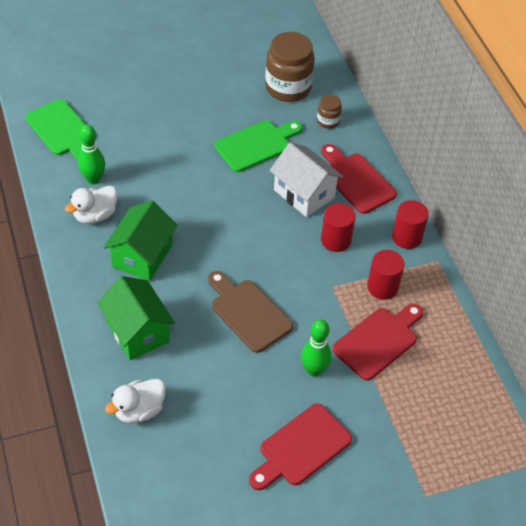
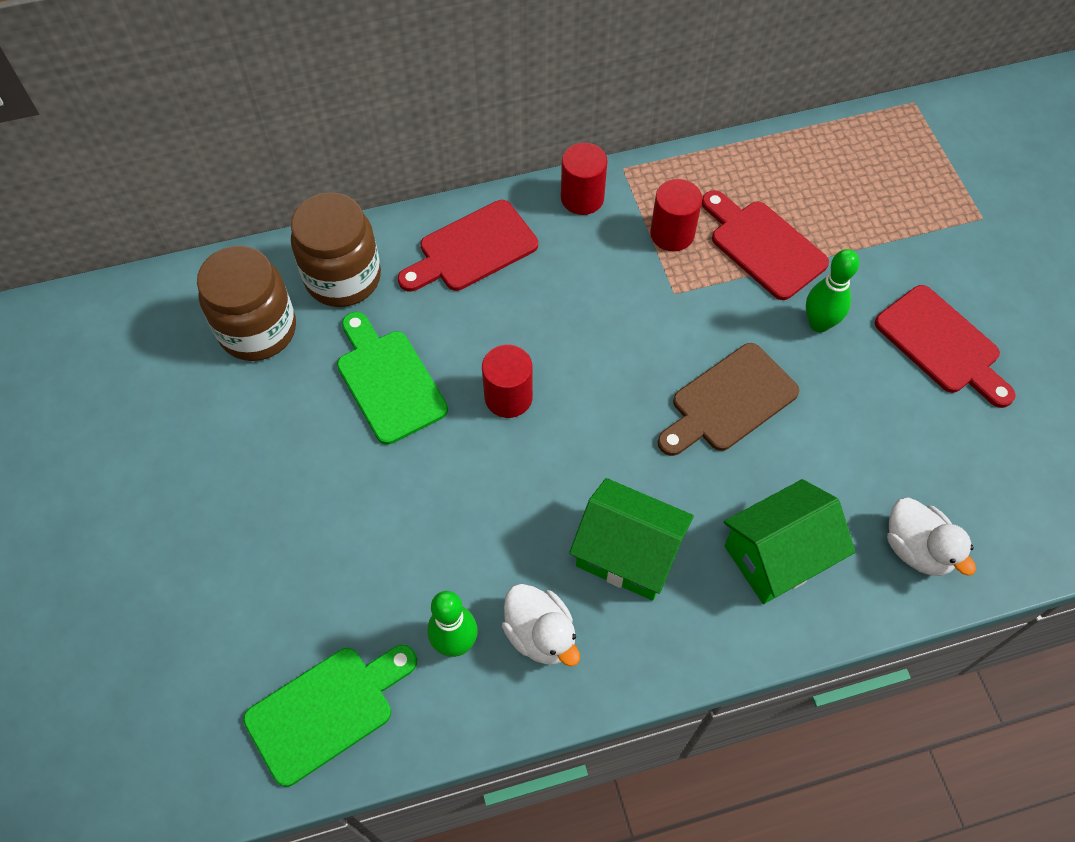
camera: 85 degrees left, 10 degrees up
white house [270,142,343,217] -> none
brown jar [317,95,342,129] -> brown jar [291,192,381,307], size x2.06
red cylinder [321,203,356,252] -> red cylinder moved to [482,345,533,418]

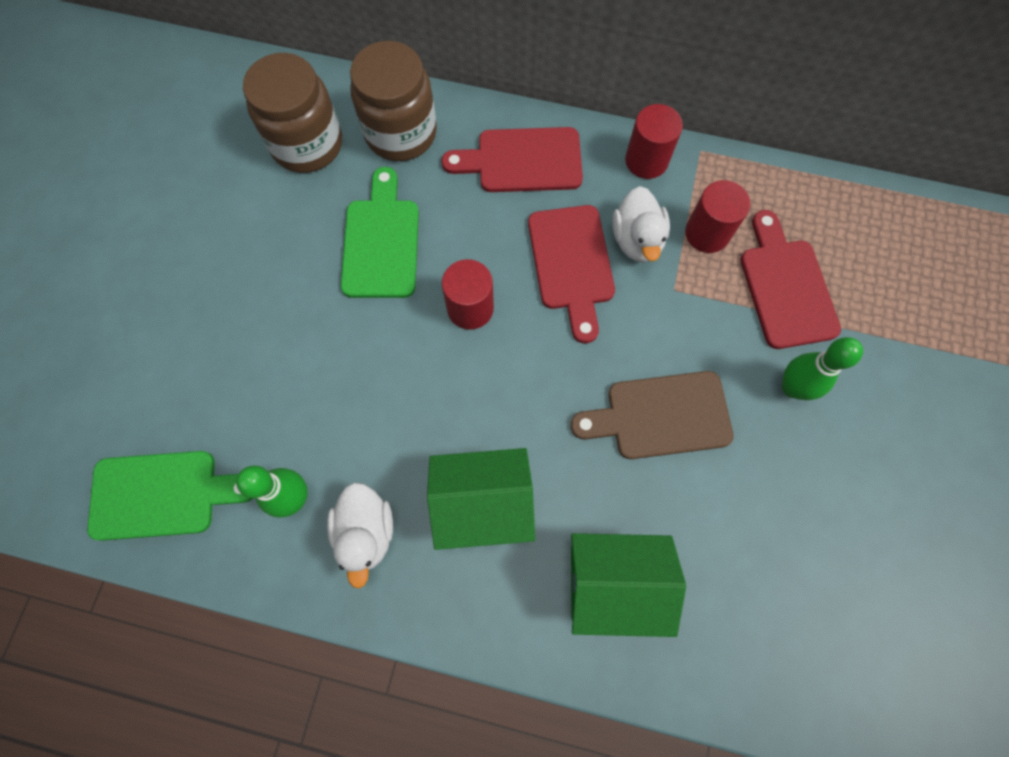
camera: 30 degrees right, 10 degrees up
green house [569,478,694,601] -> green house turned 60 degrees counterclockwise [427,448,535,550]
red cutting board [875,285,1016,408] -> red cutting board moved to [528,205,615,343]
white duck [887,497,976,576] -> white duck moved to [612,186,670,262]

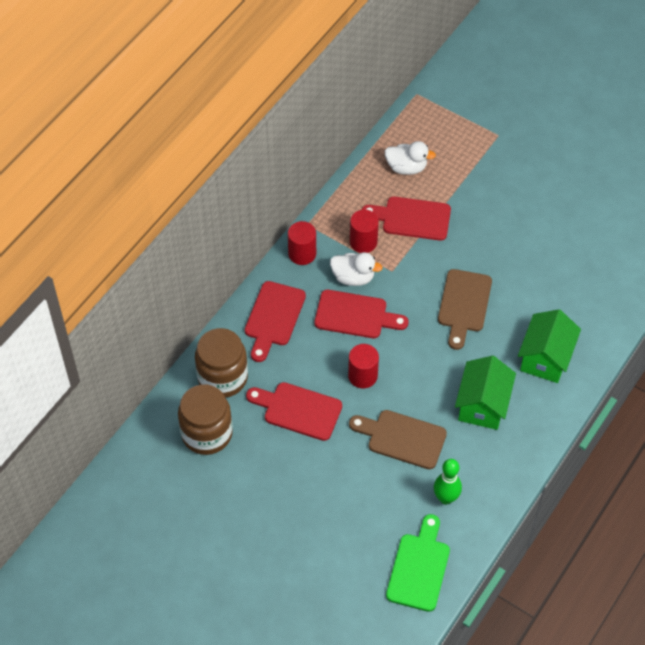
camera: 70 degrees left, 15 degrees down
white duck [327,482,393,588] -> white duck moved to [385,141,436,175]
green cutting board [341,167,419,298] -> red cutting board [246,382,342,441]
green bowling pin [782,337,863,400] -> none
none -> brown cutting board [349,410,447,469]

